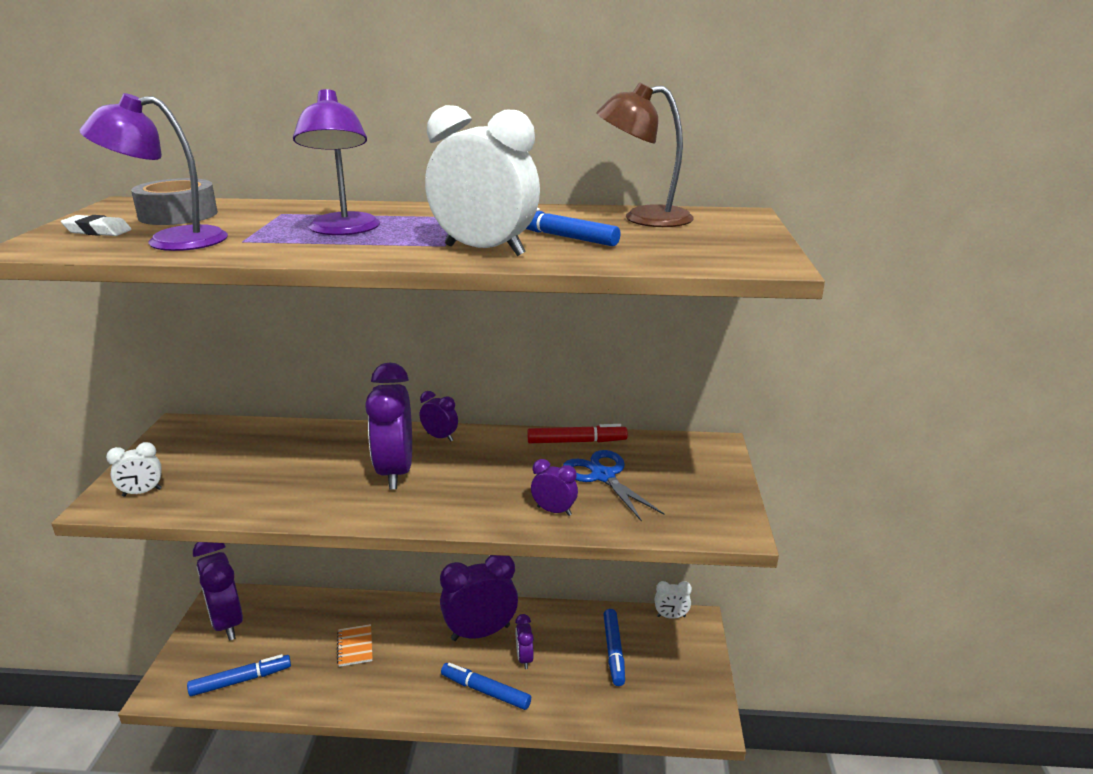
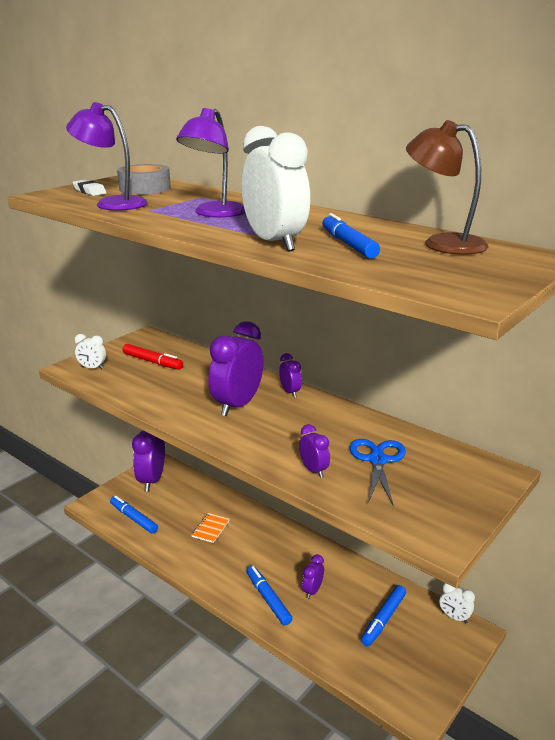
camera: 35 degrees right, 0 degrees up
blue marker [187,654,291,696] -> blue marker turned 150 degrees counterclockwise [110,496,158,534]
purple clock [440,555,518,641] -> none
red marker [527,424,628,443] -> red marker moved to [122,344,183,370]

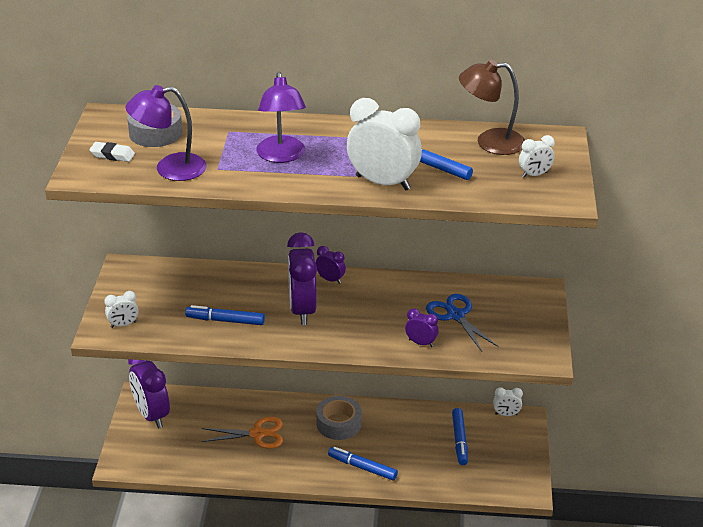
camera: 35 degrees left, 10 degrees up
blue marker [110,496,158,534] -> blue marker moved to [185,305,265,325]
red marker [122,344,183,370] -> none
orange notebook [191,513,230,543] -> orange scissors [201,417,283,449]
purple clock [302,554,324,599] -> none
none -> grey tape [316,396,362,440]
none -> white clock [519,135,555,178]

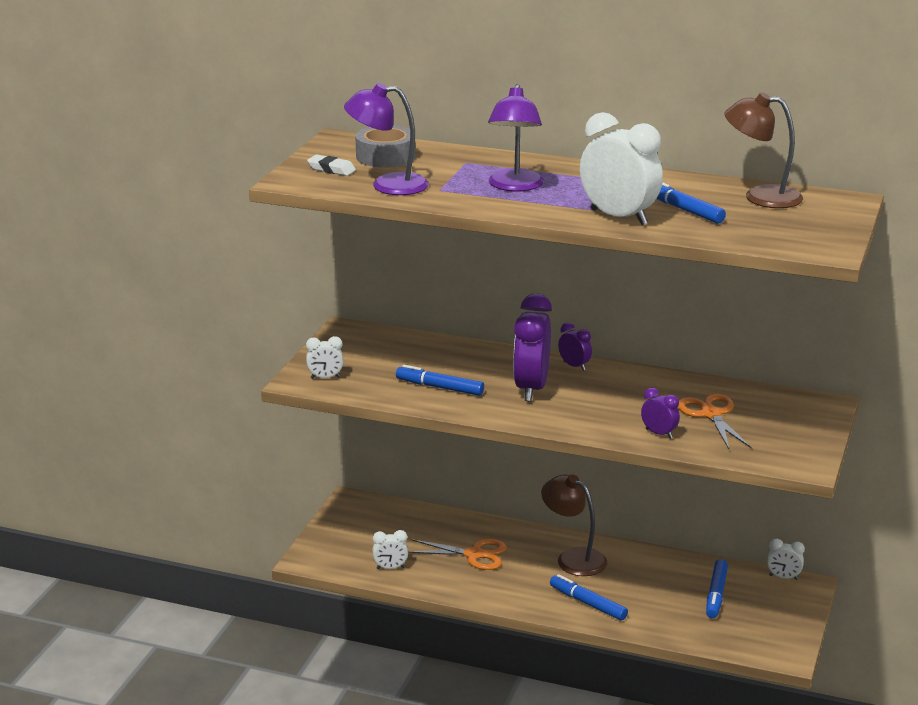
camera: 15 degrees right, 10 degrees down
purple clock [128,359,170,429] -> none
grey tape [316,396,362,440] -> brown lamp [541,474,607,576]
blue scissors [426,294,499,352] -> orange scissors [678,394,751,449]
white clock [519,135,555,178] -> white clock moved to [372,530,408,569]

